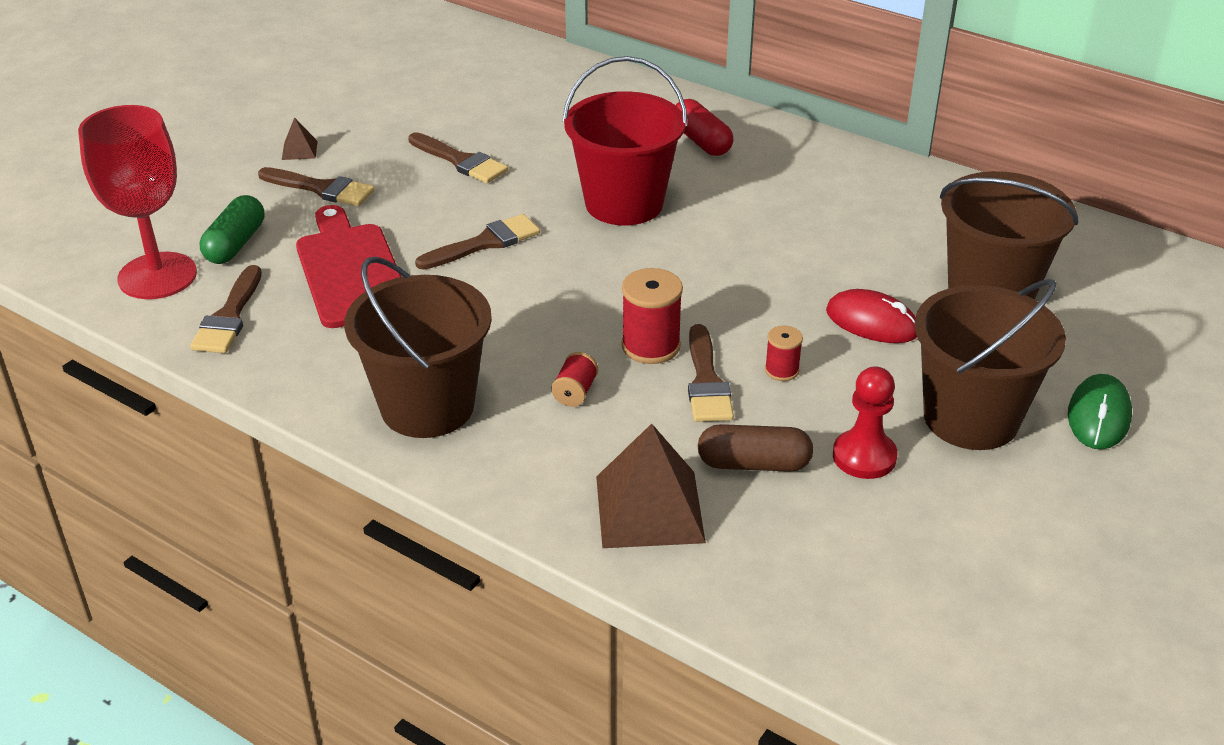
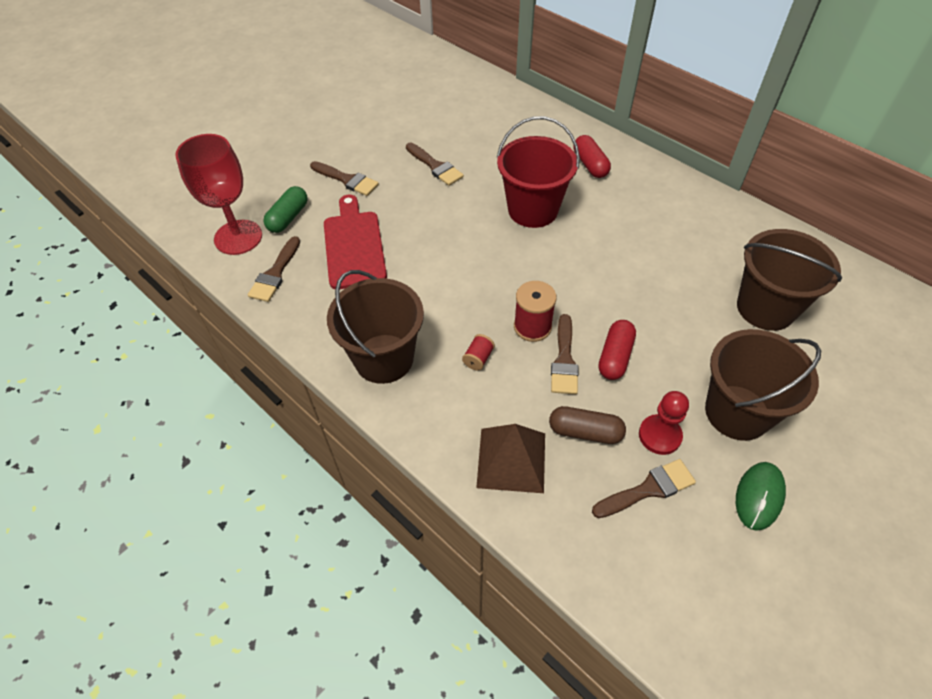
camera: 10 degrees right, 15 degrees up
brown pyramid [282,117,318,160] -> none
brown brush [415,214,540,270] -> brown brush moved to [592,459,696,518]
red spool [765,326,803,381] -> red capsule [599,320,636,380]
red mouse [826,289,917,343] -> none
green mouse [1068,374,1132,449] -> green mouse moved to [736,462,786,531]

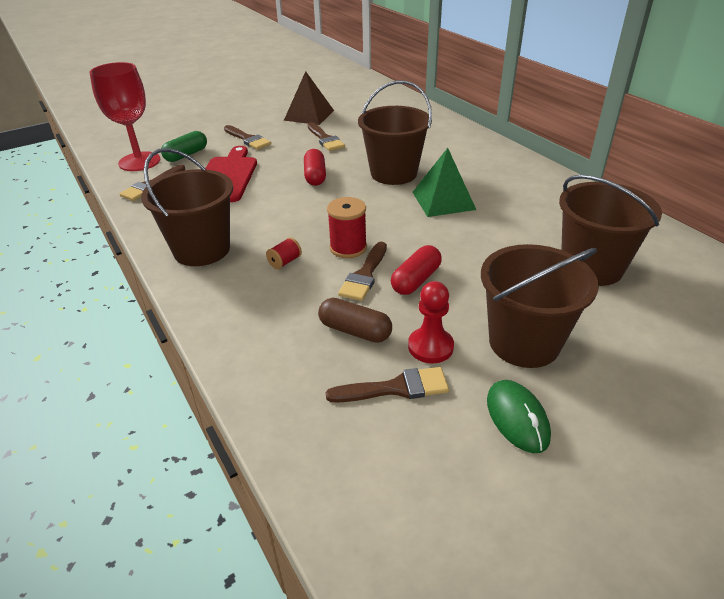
camera: 15 degrees right, 15 degrees down
brown pyramid [476,424,545,493] -> brown pyramid moved to [284,71,334,125]
red bucket [497,116,580,228] -> brown bucket [358,81,432,185]
red capsule [574,135,611,178] -> red capsule moved to [304,149,326,186]
green mouse [736,462,786,531] -> green mouse turned 60 degrees counterclockwise [487,380,551,453]
none -> green pyramid [412,148,476,217]

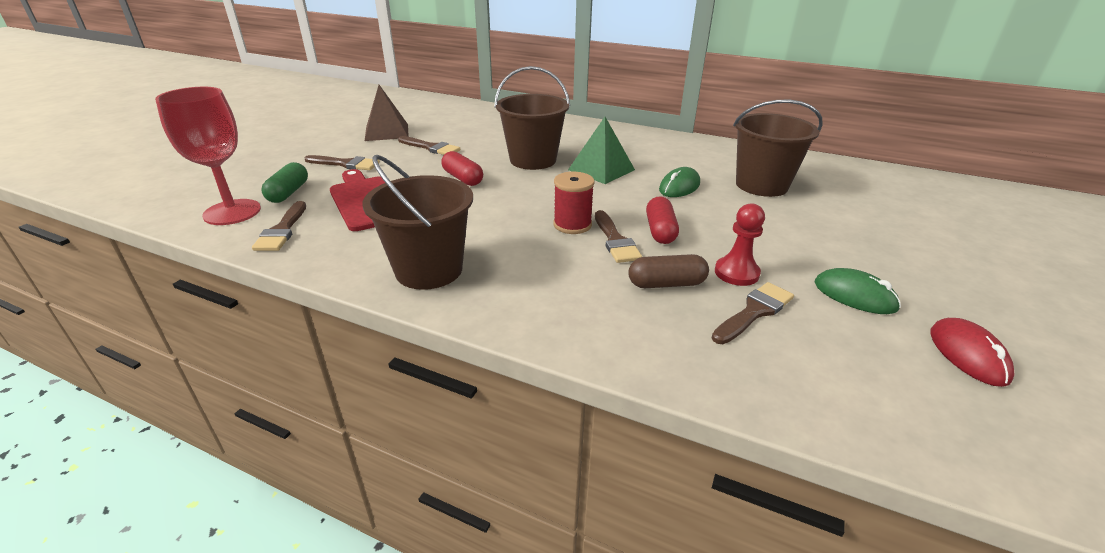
camera: 35 degrees left, 5 degrees down
red spool [266,237,302,269] -> none
brown bucket [481,244,599,368] -> none
none -> green mouse [659,167,700,197]
none -> red mouse [930,318,1015,387]

